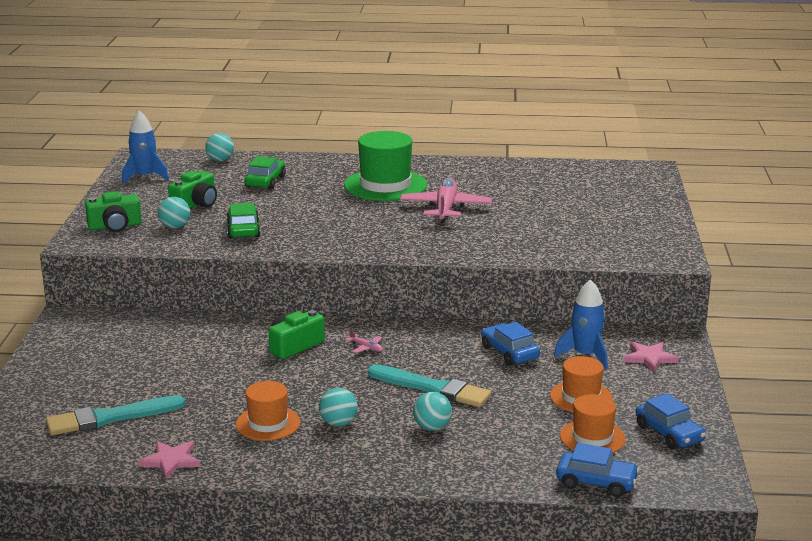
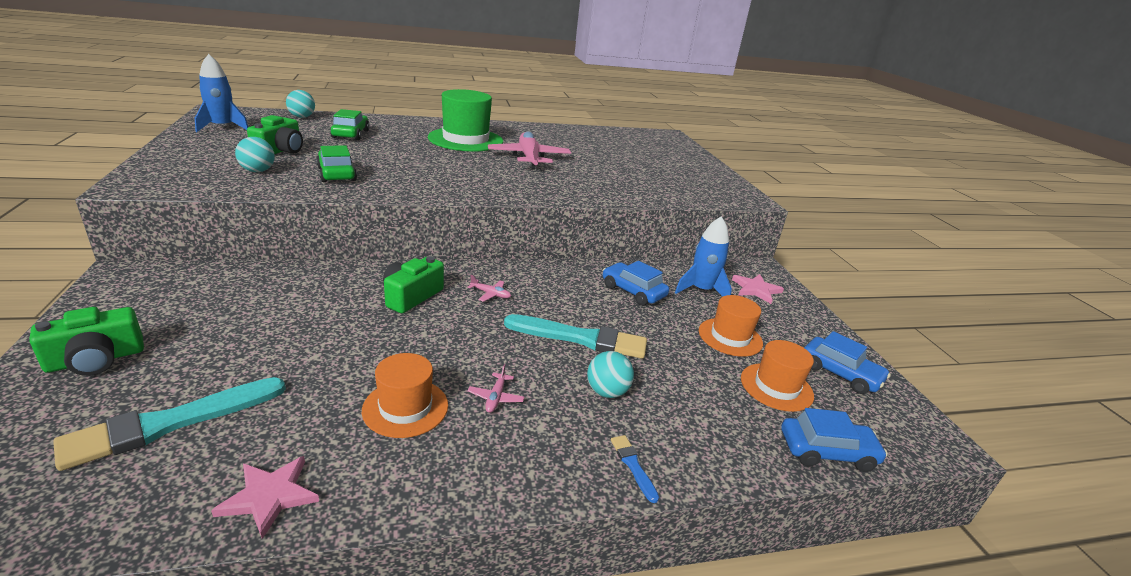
camera: 20 degrees left, 5 degrees up
green camera [85,191,142,232] -> green camera moved to [29,307,144,376]
turquoise ball [319,388,358,427] -> pink plane [468,364,524,413]
none -> blue brush [611,435,659,503]

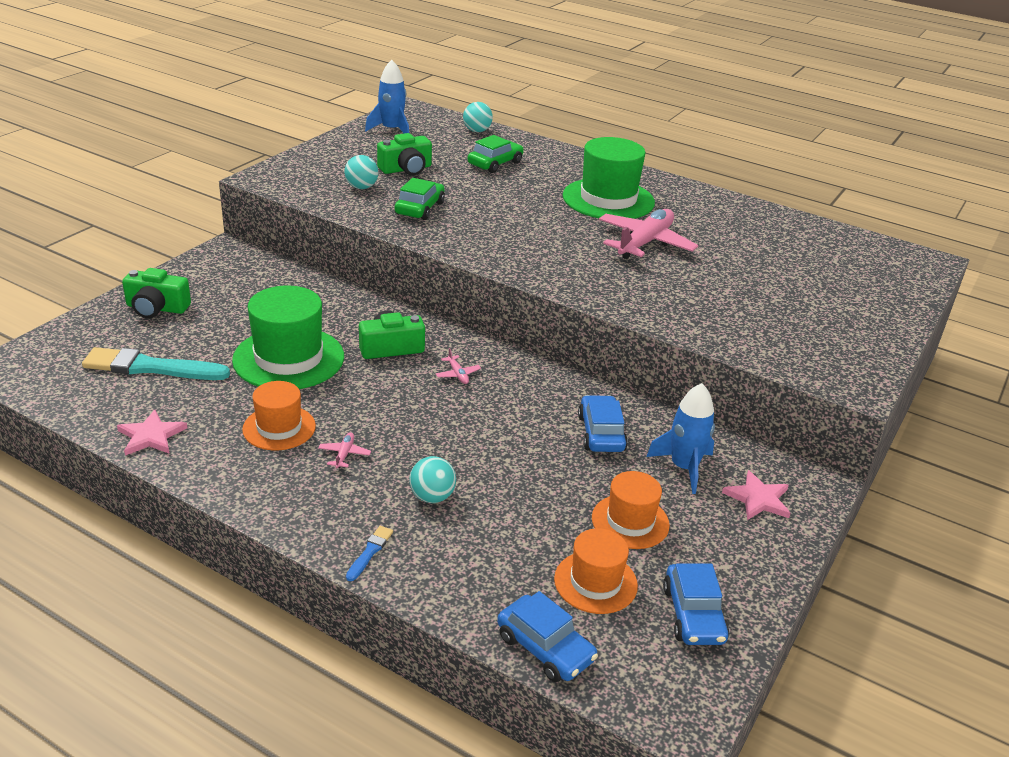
camera: 45 degrees right, 5 degrees up
pink plane [468,364,524,413] -> pink plane turned 135 degrees clockwise [318,432,371,468]
turquoise brush [504,314,647,359] -> none
none -> green hat [232,286,344,389]

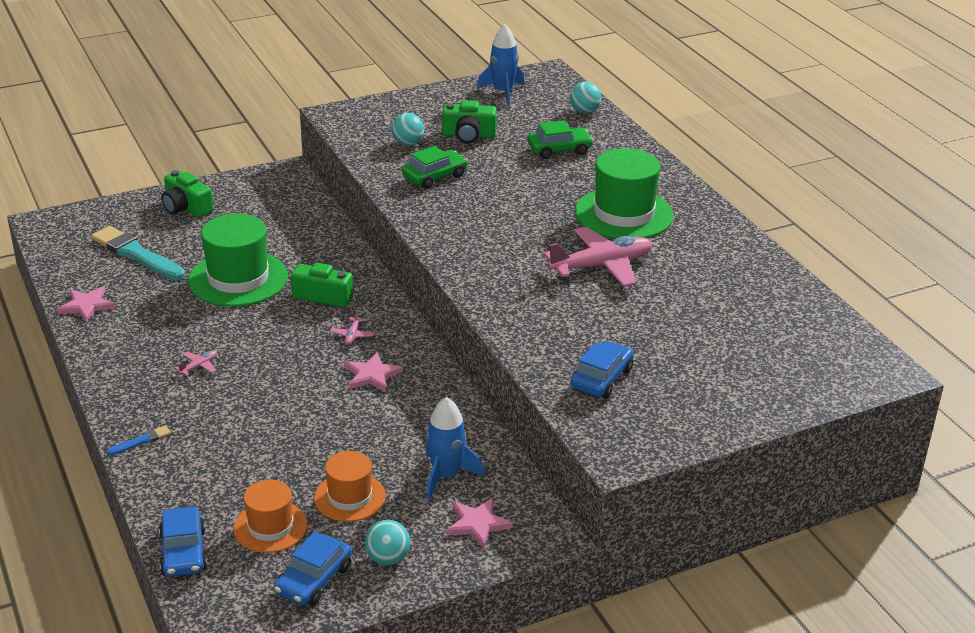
camera: 35 degrees right, 0 degrees up
orange hat [242,381,316,450] -> none
turquoise ball [409,456,456,503] -> turquoise ball moved to [365,520,410,565]
blue car [578,395,628,452] -> blue car moved to [571,341,634,398]
none -> pink star [344,352,403,392]

